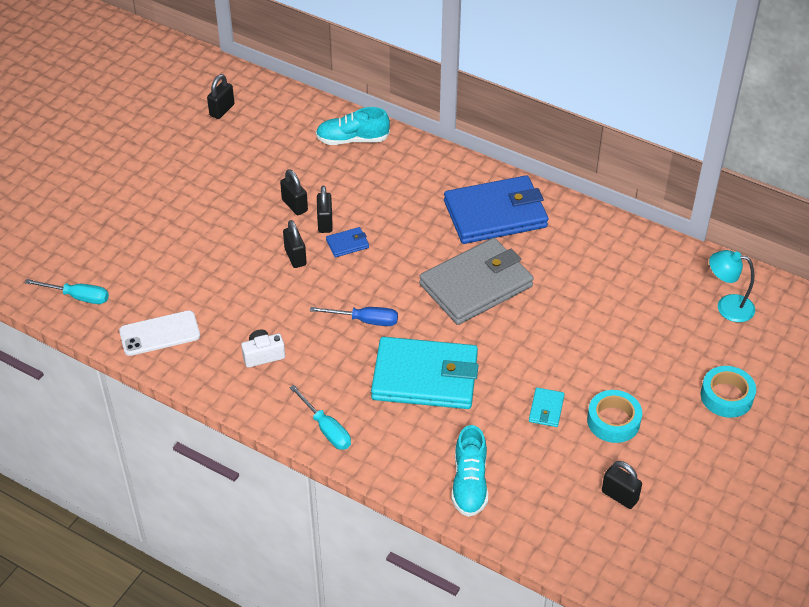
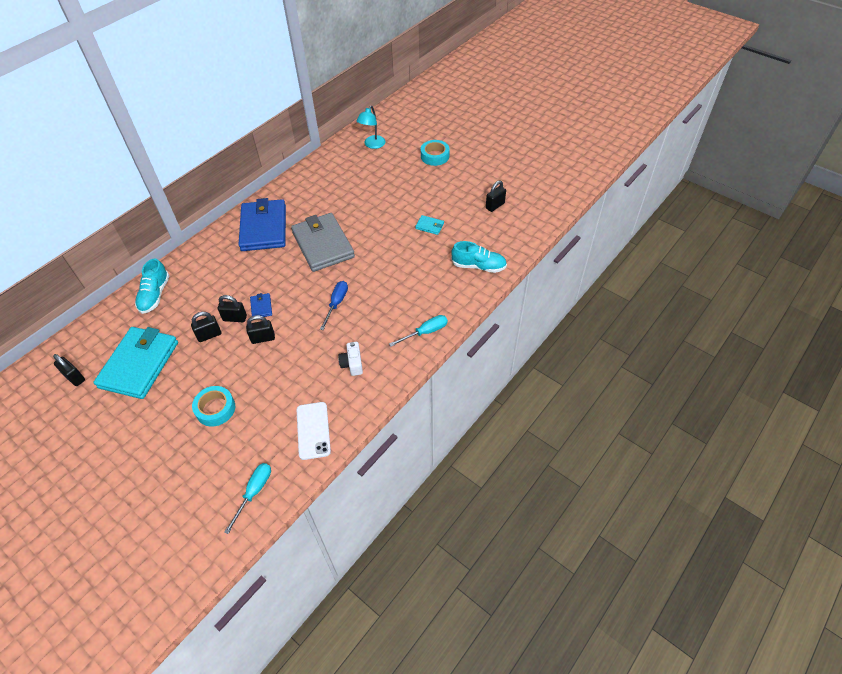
camera: 80 degrees left, 5 degrees up
turquoise wallet [371,337,479,409] -> turquoise wallet moved to [93,327,178,399]
turquoise tape [587,390,642,443] -> turquoise tape moved to [192,386,235,426]

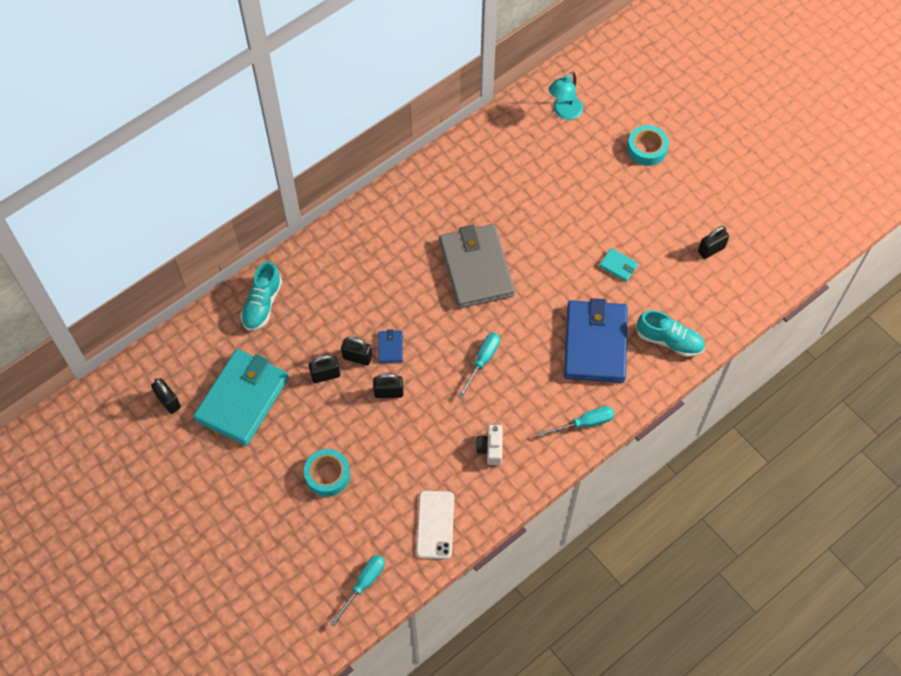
camera: 10 degrees right, 10 degrees up
blue wallet [239,198,286,251] -> blue wallet moved to [564,298,628,383]
blue screwdriver [320,281,348,330] -> turquoise screwdriver [458,333,500,398]

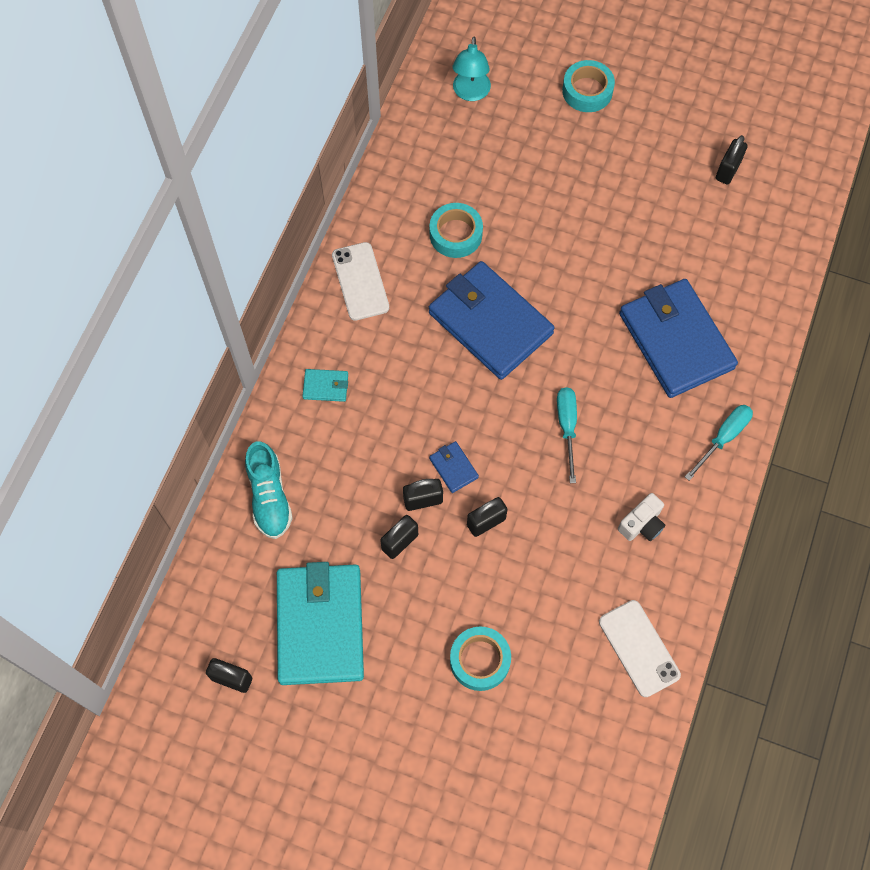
camera: 30 degrees left, 5 degrees up
turquoise screwdriver [330,555,385,627] -> none
grey wallet [439,224,515,308] -> blue wallet [429,261,555,380]
white camera [476,425,503,465] -> white camera turned 105 degrees counterclockwise [618,493,666,541]
turquoise wallet [599,248,638,282] -> turquoise wallet moved to [302,369,348,402]
turquoise shoe [636,310,705,357] -> none
none -> white phone [332,242,389,321]
none -> turquoise tape [429,203,483,258]

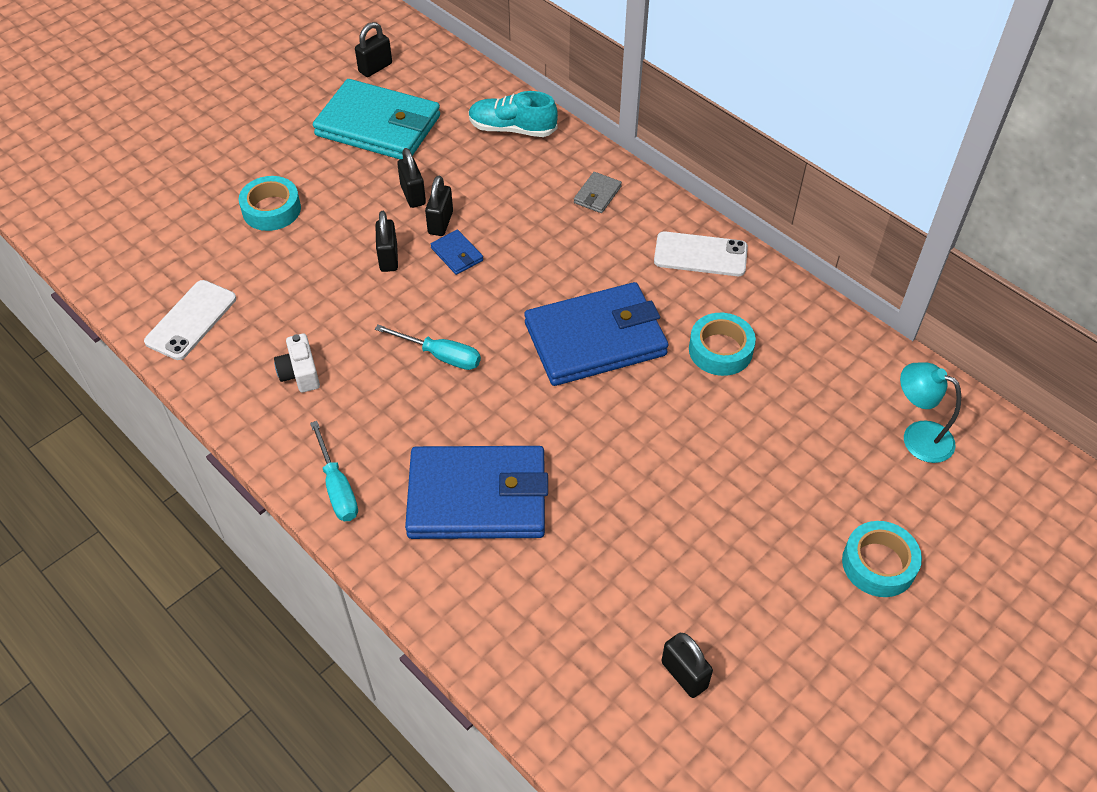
camera: 115 degrees right, 15 degrees down
turquoise wallet [302,369,348,402] -> grey wallet [574,172,622,213]
blue wallet [429,441,479,493] -> blue wallet turned 60 degrees clockwise [431,230,483,275]
white phone [599,600,681,697] -> white phone turned 60 degrees counterclockwise [144,280,236,360]

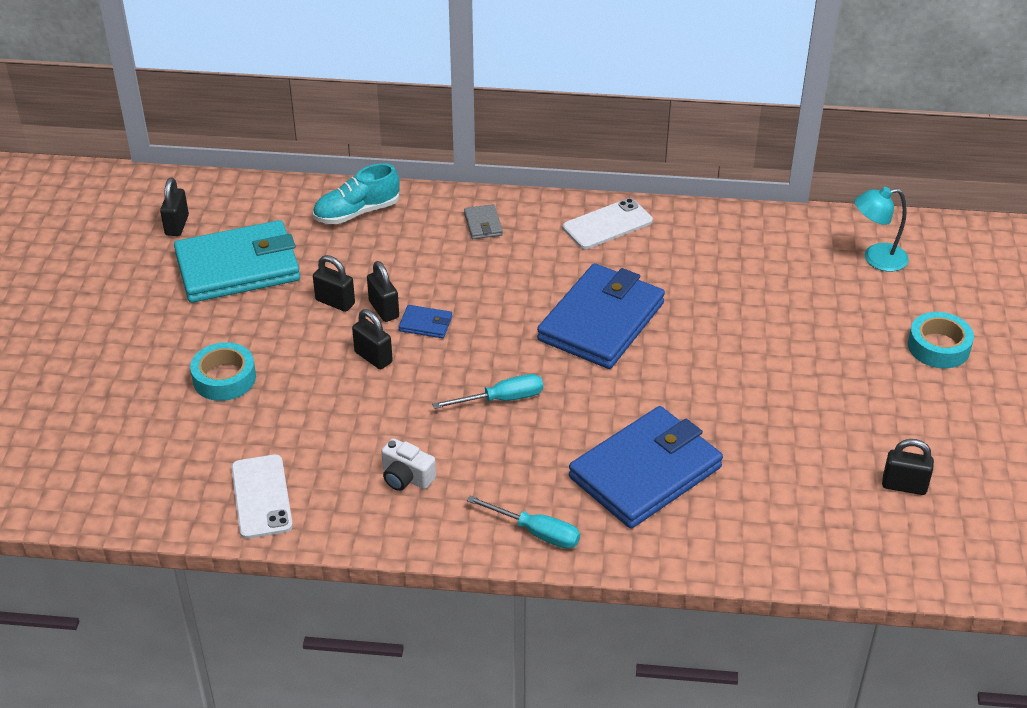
camera: 40 degrees left, 10 degrees down
turquoise tape [689,313,756,376] -> none

